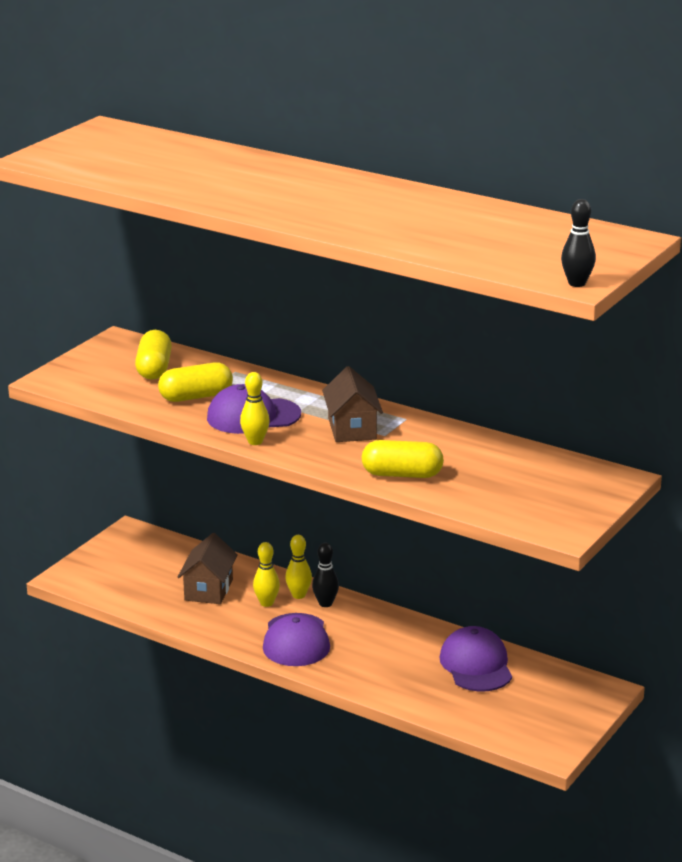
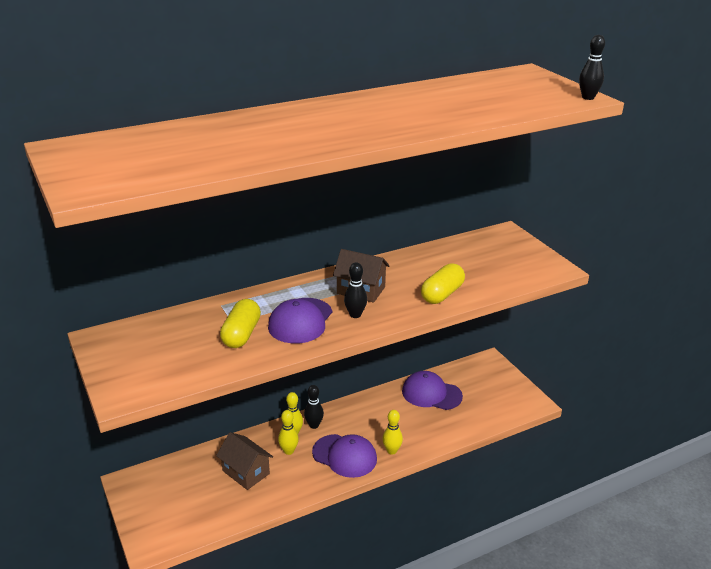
camera: 60 degrees left, 5 degrees up
yellow capsule [135,330,172,379] -> none
yellow bowling pin [240,372,270,445] -> yellow bowling pin moved to [382,410,403,455]
none -> black bowling pin [344,262,367,318]

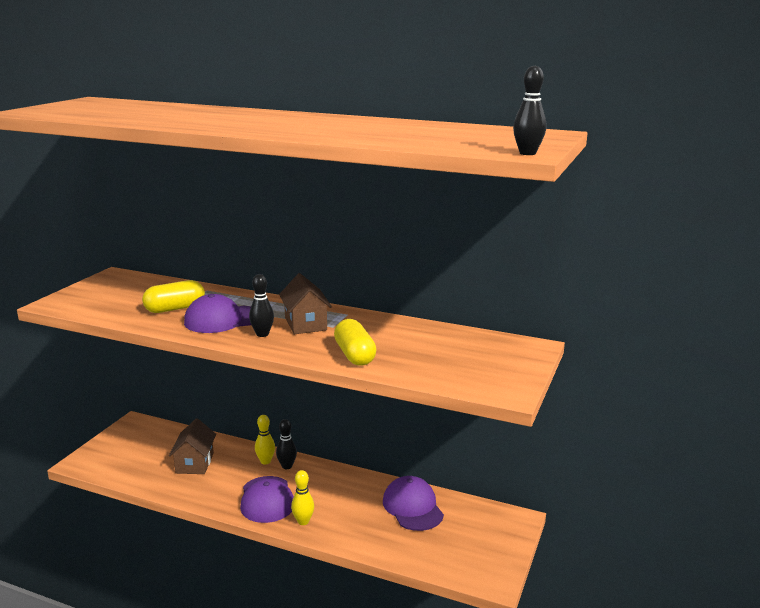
camera: 50 degrees right, 10 degrees down
yellow bowling pin [278,410,299,455] -> none
yellow capsule [421,263,465,304] -> yellow capsule turned 75 degrees clockwise [334,319,377,366]

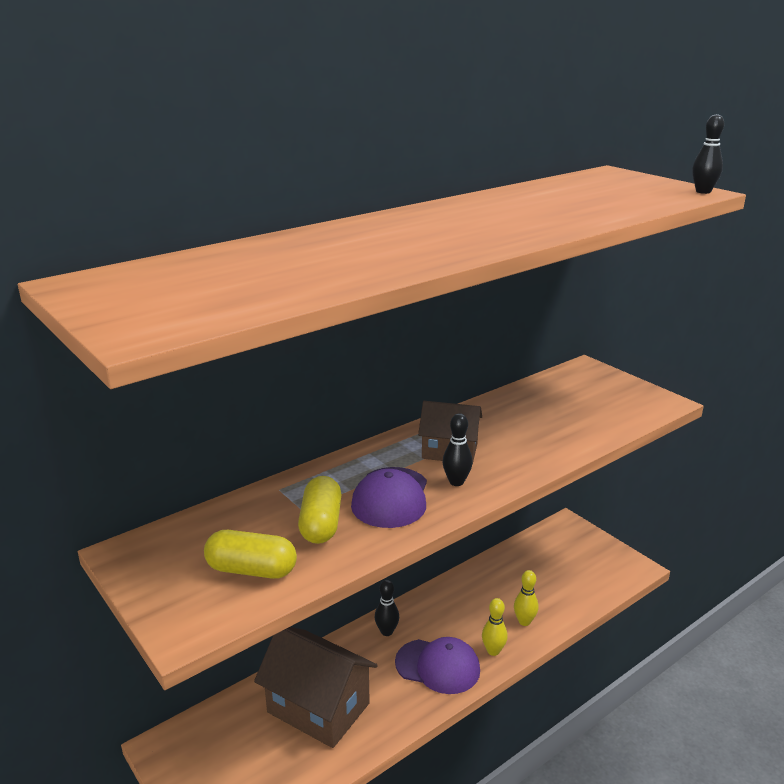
camera: 60 degrees left, 5 degrees up
brown house [169,418,216,474] -> brown house [254,627,378,748], size x1.62
yellow bowling pin [255,415,275,465] -> yellow bowling pin moved to [514,570,539,626]
yellow capsule [334,319,377,366] -> yellow capsule moved to [204,530,297,579]
purple cap [383,476,444,531] -> none

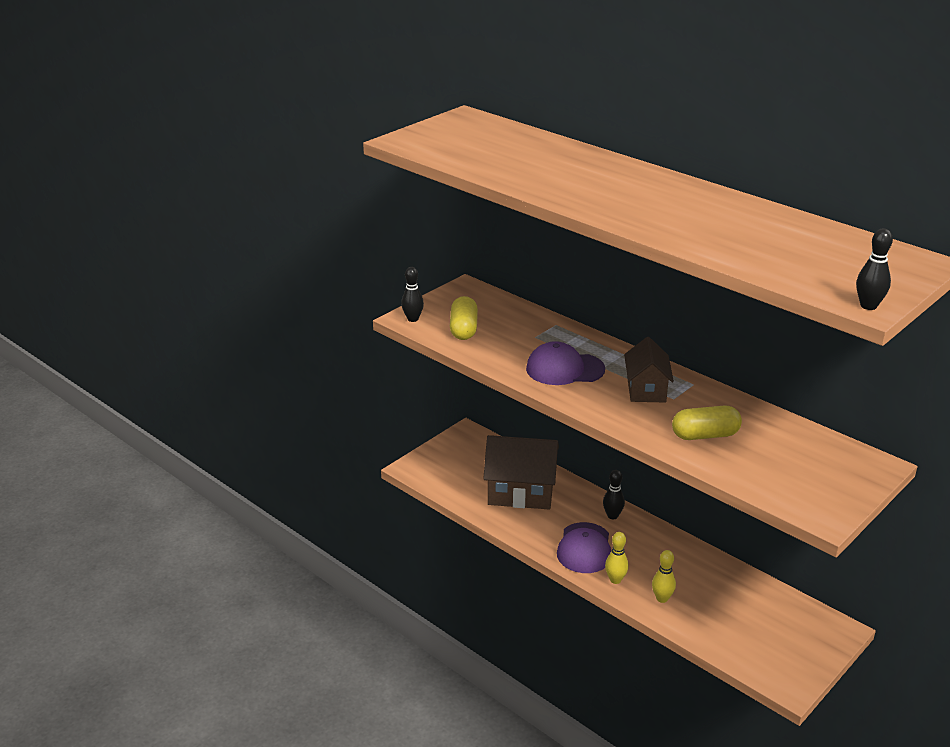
camera: 80 degrees right, 5 degrees up
brown house [254,627,378,748] -> brown house turned 75 degrees clockwise [483,435,559,509]
yellow capsule [298,476,341,544] -> yellow capsule moved to [672,405,742,440]
black bowling pin [443,413,473,486] -> black bowling pin moved to [401,267,424,322]

